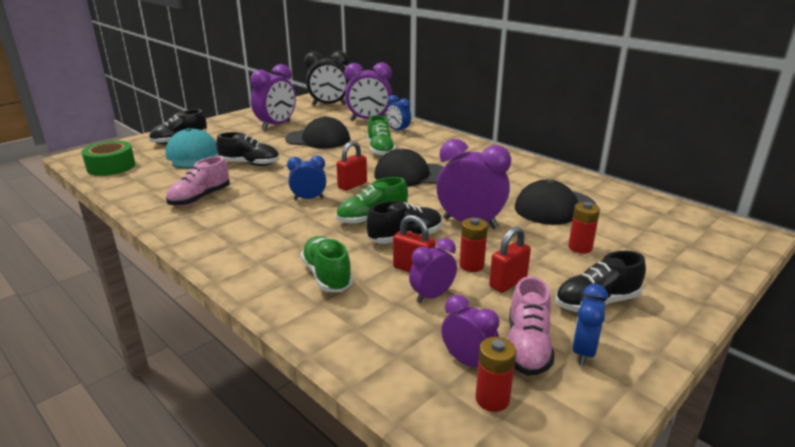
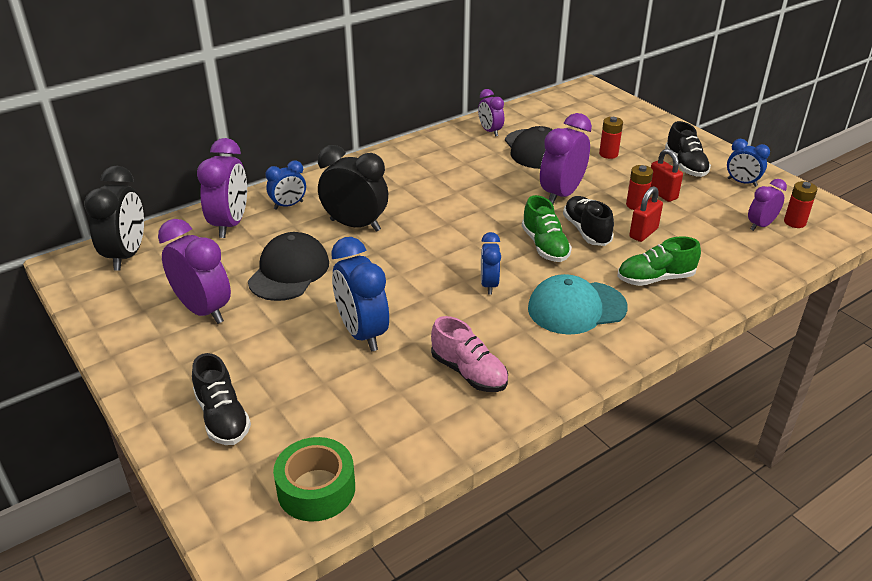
camera: 80 degrees left, 10 degrees up
turquoise cap [165,128,218,168] -> turquoise cap moved to [528,274,628,335]
black shoe [216,132,279,166] -> blue clock [331,237,389,351]
red padlock [337,141,367,191] -> none
green shoe [367,115,396,156] -> black clock [318,145,388,232]
black cap [374,148,443,187] -> none
purple clock [409,238,457,303] -> purple clock moved to [478,89,504,137]
pink shoe [508,276,554,376] -> none

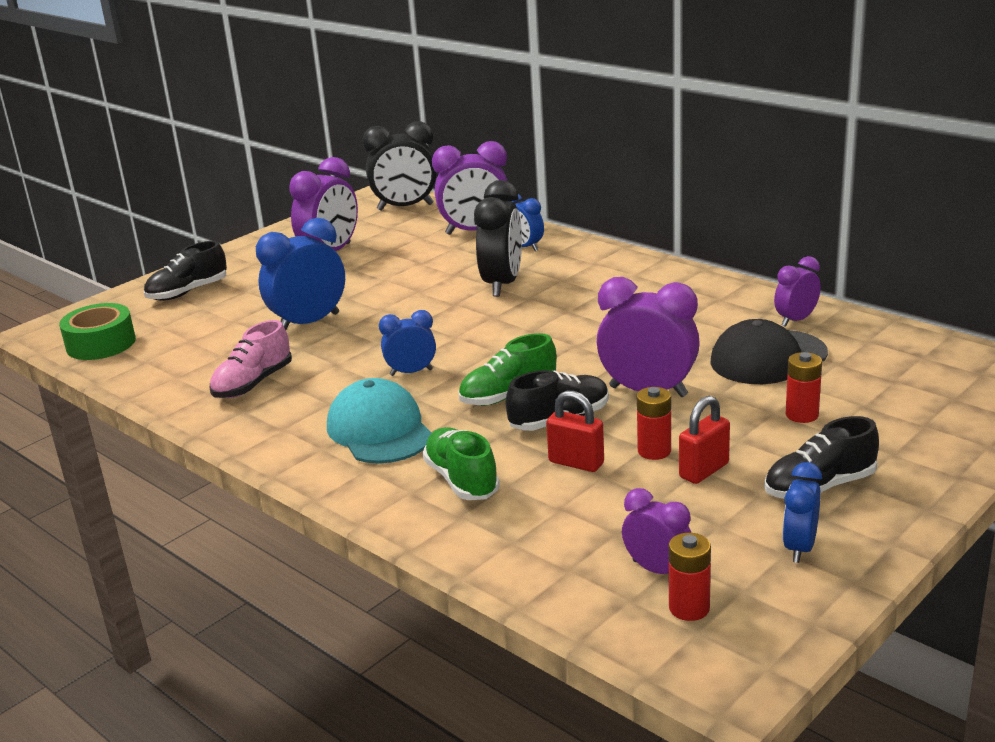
camera: 80 degrees right, 10 degrees down
black cap [248,232,329,301] -> none

